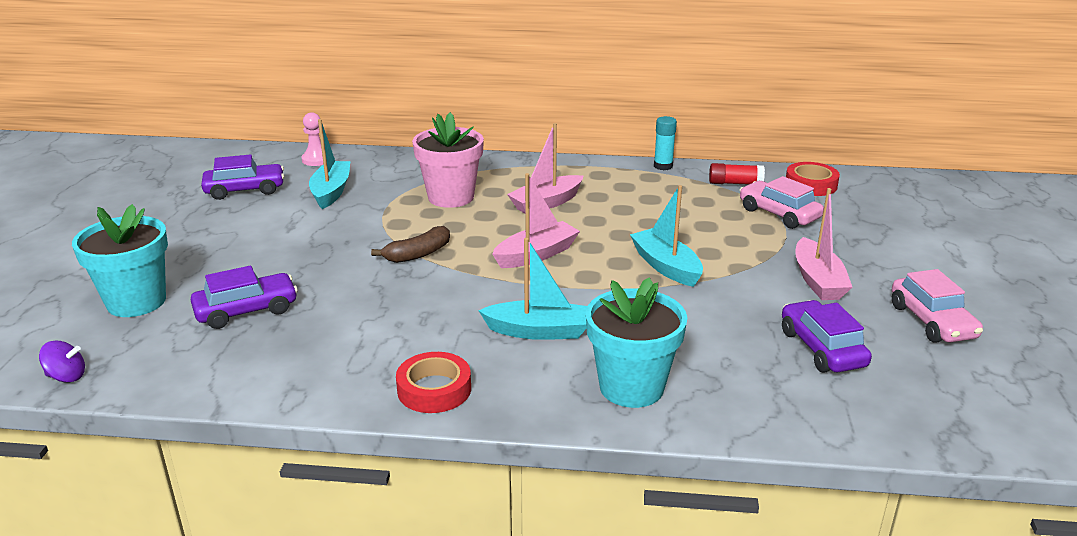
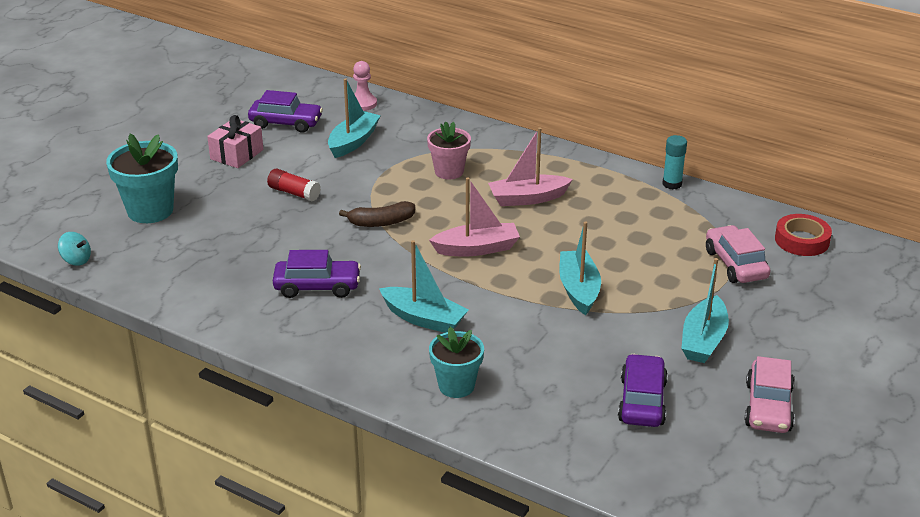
camera: 25 degrees right, 5 degrees up
purple spinning top [39,341,85,382] -> turquoise spinning top [58,232,91,266]
purple car [191,266,298,329] -> purple car moved to [273,250,361,298]
red tape [396,352,471,413] -> none
pink flower pot [412,112,484,208] -> pink flower pot [427,121,471,179], size x0.66
turquoise flower pot [586,278,687,408] -> turquoise flower pot [429,327,484,398], size x0.66
red glue stick [709,163,765,185] -> red glue stick moved to [267,169,321,201]
pink boat [795,188,852,300] -> turquoise boat [681,258,729,363]
none -> pink gift [207,115,263,168]

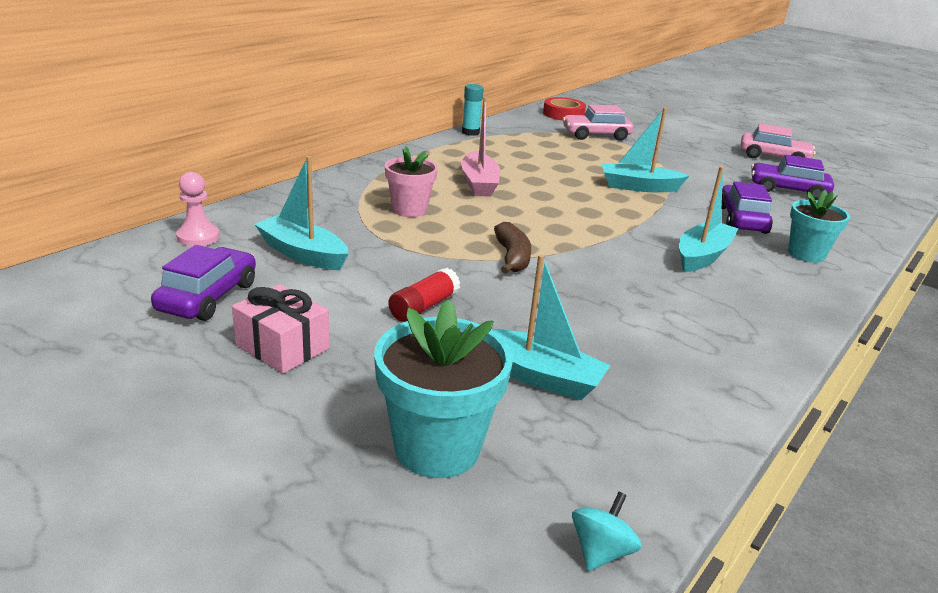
camera: 85 degrees left, 5 degrees down
purple car [273,250,361,298] -> purple car moved to [722,182,773,234]
pink boat [429,177,520,256] -> none
turquoise boat [681,258,729,363] -> turquoise boat moved to [491,254,610,400]

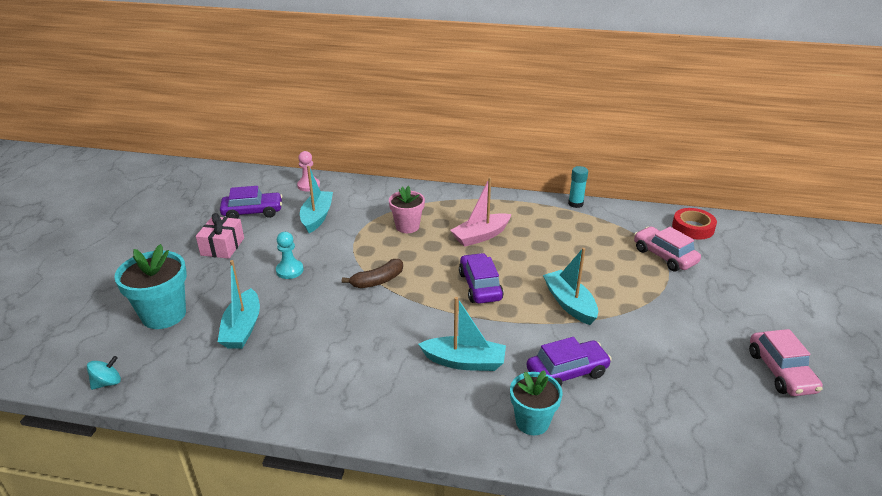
camera: 65 degrees right, 5 degrees up
red glue stick [389,268,460,322] -> turquoise pawn [276,232,304,279]
turquoise spinning top [572,492,641,571] -> turquoise spinning top turned 45 degrees counterclockwise [87,356,121,390]
purple car [751,155,834,200] -> purple car moved to [459,253,504,304]

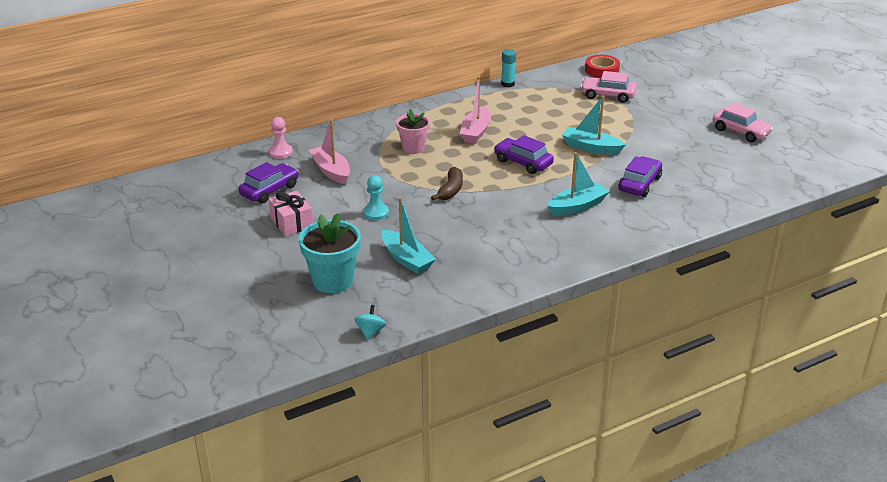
camera: 40 degrees left, 0 degrees up
turquoise boat [300,166,333,233] -> pink boat [309,119,350,184]
turquoise flower pot [510,370,563,435] -> none

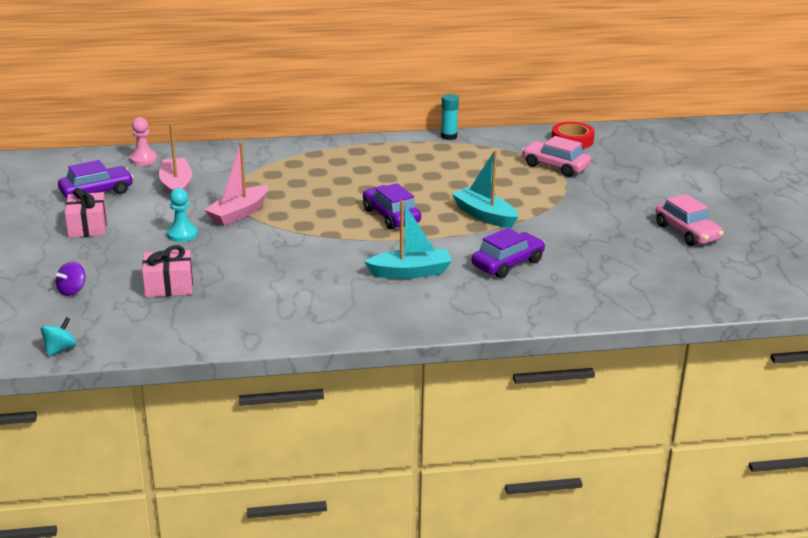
camera: 20 degrees right, 5 degrees down
turquoise flower pot [299,213,361,293] -> purple spinning top [56,261,85,296]
turquoise boat [381,197,436,274] -> pink gift [142,245,193,298]
pink flower pot [396,109,430,154] -> none
brown banana [431,167,463,200] -> none
pink boat [460,76,491,144] -> pink boat moved to [204,142,268,226]

